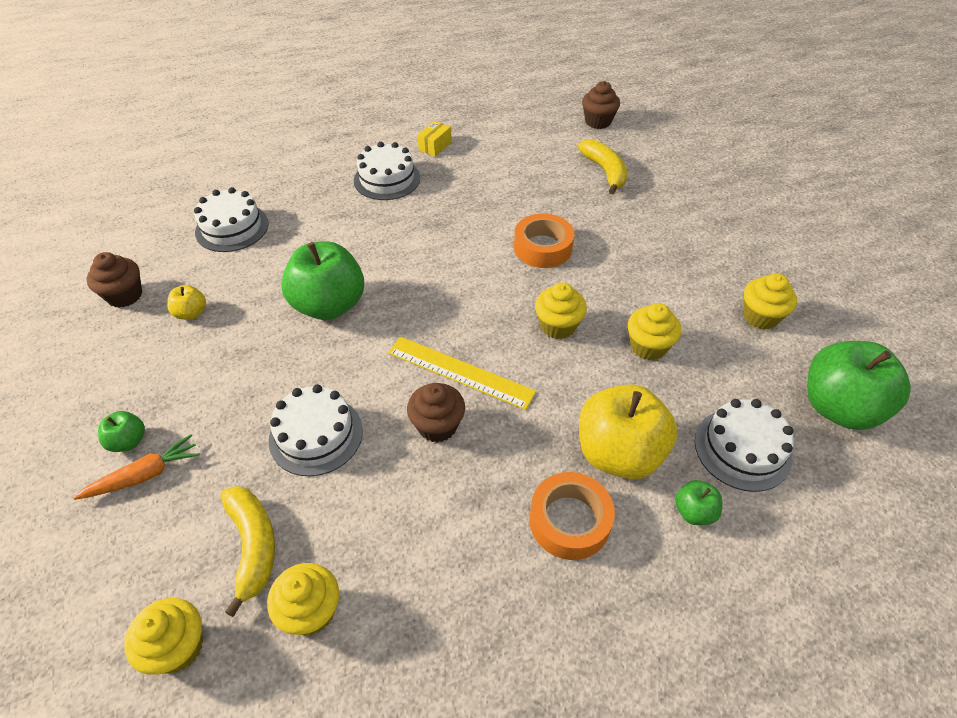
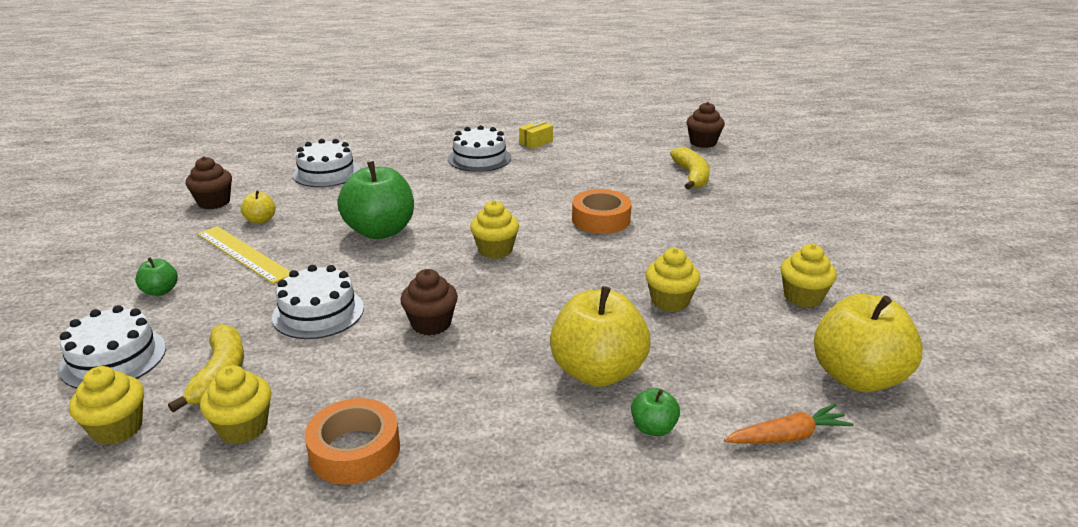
camera: 15 degrees right, 20 degrees down
orange carrot [73,434,200,500] -> orange carrot moved to [724,404,854,444]
yellow ruler [388,337,536,410] -> yellow ruler moved to [198,226,291,284]
orange tape [530,472,615,560] -> orange tape moved to [305,398,400,485]
yellow cupcake [535,283,587,339] -> yellow cupcake moved to [470,200,519,259]
white cake [695,399,794,492] -> white cake moved to [59,305,166,389]
green apple [807,341,911,430] -> yellow apple [814,294,923,392]

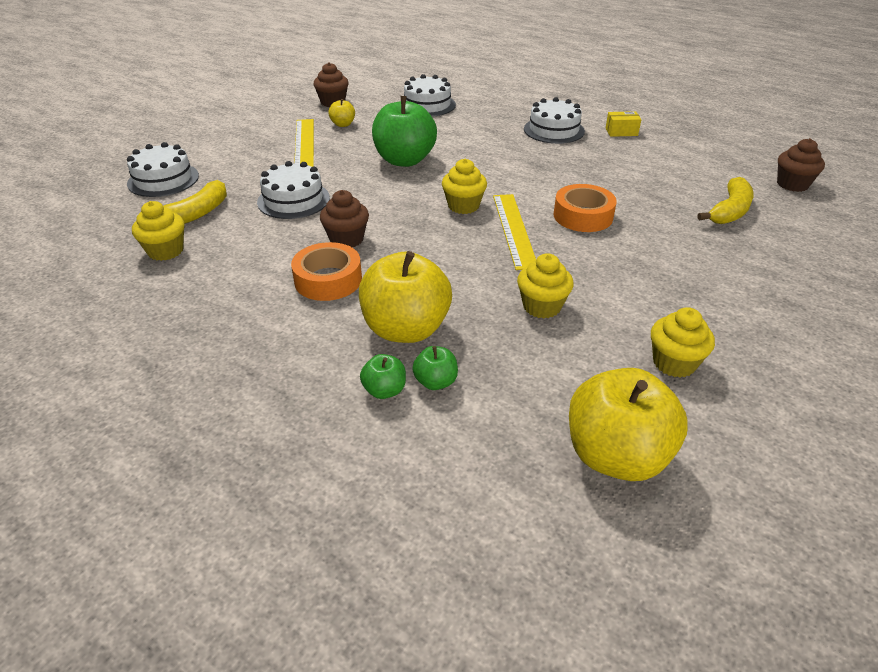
camera: 40 degrees right, 10 degrees up
yellow cupcake [69,366,144,445] -> none
green apple [135,258,178,296] -> green apple moved to [412,346,458,390]
orange tape [305,398,400,485] -> orange tape moved to [291,242,362,301]
orange carrot [724,404,854,444] -> none
none -> yellow ruler [493,194,536,270]

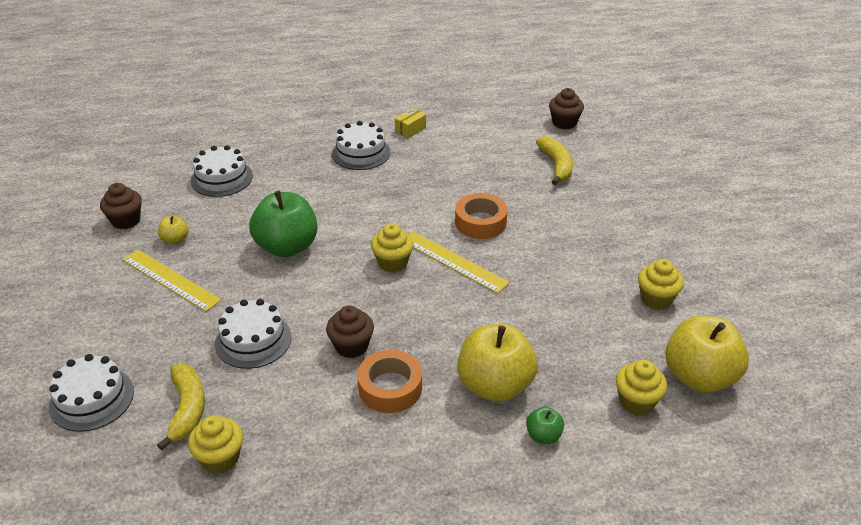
camera: 45 degrees left, 0 degrees up
green apple [412,346,458,390] -> none
yellow cupcake [517,253,574,319] -> yellow cupcake moved to [616,360,667,415]

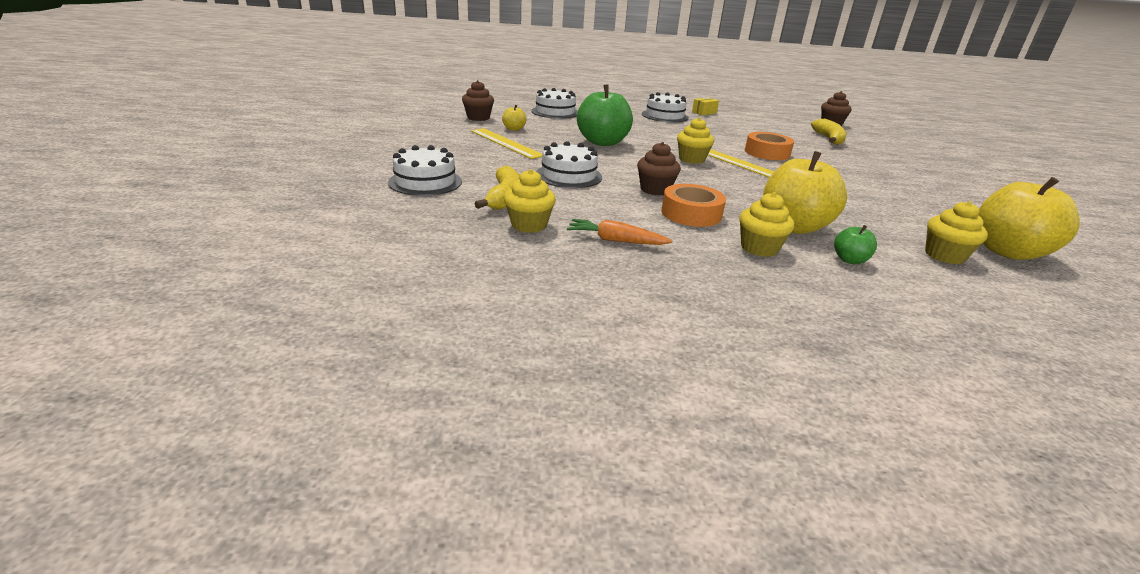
camera: 10 degrees right, 10 degrees down
yellow cupcake [638,259,684,310] -> yellow cupcake moved to [739,192,794,257]
none -> orange carrot [567,219,672,245]

